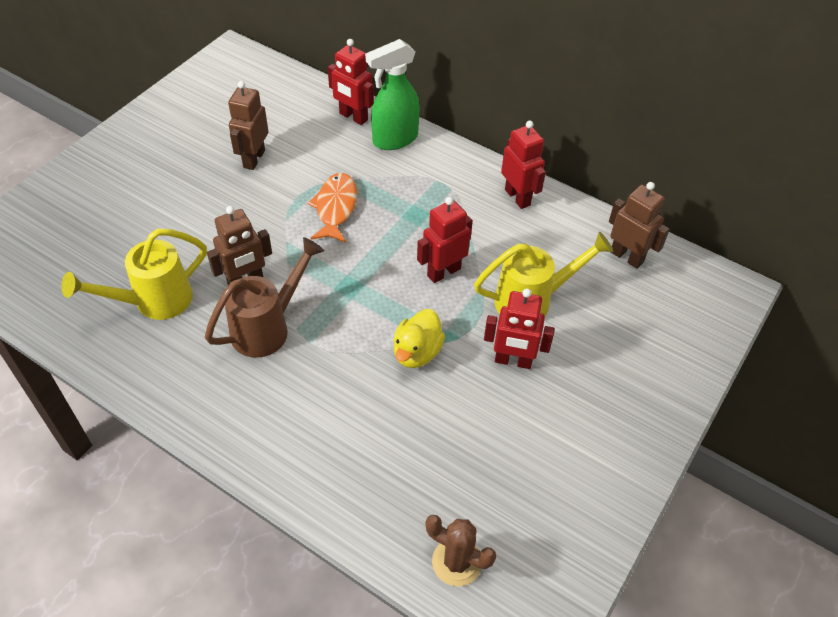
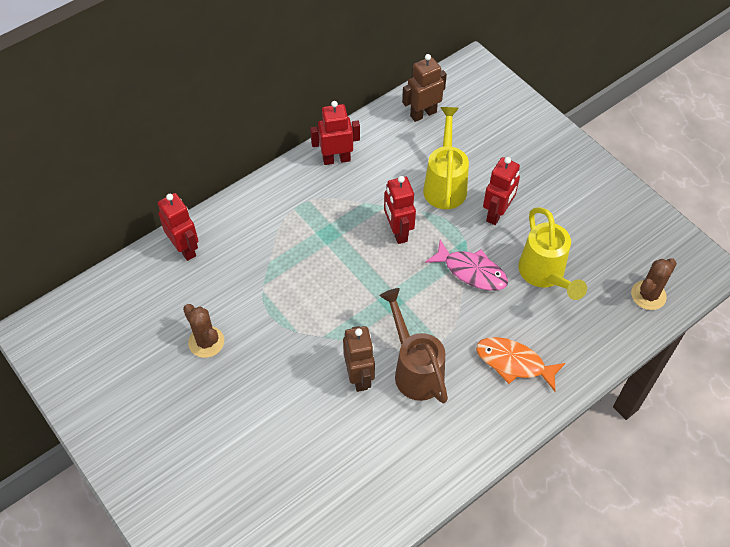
camera: 70 degrees left, 5 degrees up
yellow watering can [61,229,207,320] -> yellow watering can moved to [518,207,587,300]
brown robot [228,81,269,170] -> brown cactus [183,304,224,358]
orange fish [308,173,357,243] -> orange fish moved to [476,337,566,391]
red robot [328,39,374,125] -> red robot turned 90 degrees counterclockwise [158,193,198,261]
green spray bottle [365,39,420,150] -> none
yellow duck [393,309,445,368] -> pink fish [425,240,508,291]

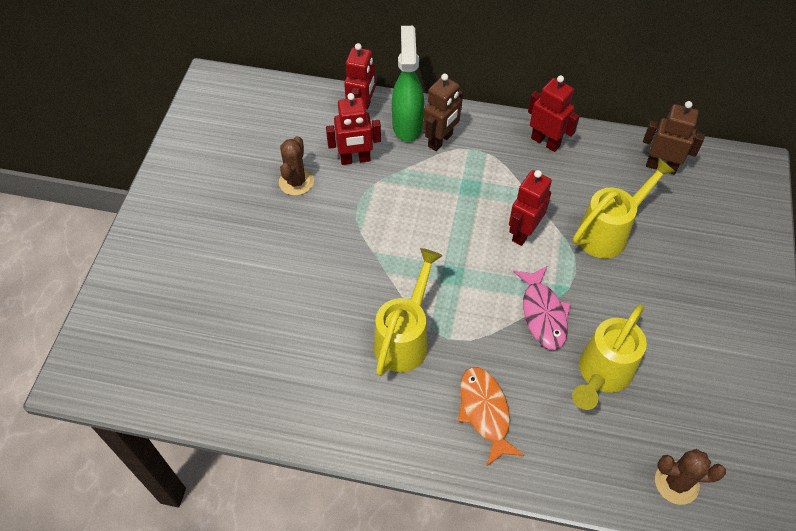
camera: 50 degrees right, 0 degrees up
brown robot [343,326,375,392] -> brown robot moved to [423,74,463,151]
brown watering can [380,288,448,403] -> yellow watering can [374,248,442,376]
red robot [483,157,520,225] -> red robot moved to [326,93,381,165]
none -> green spray bottle [392,26,424,142]

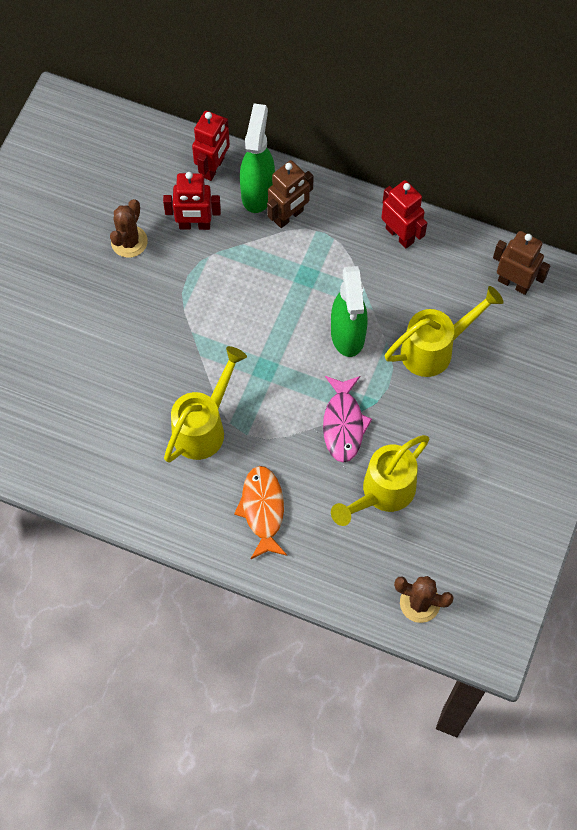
camera: 10 degrees right, 10 degrees up
red robot [509,170,552,246] -> green spray bottle [331,266,368,357]

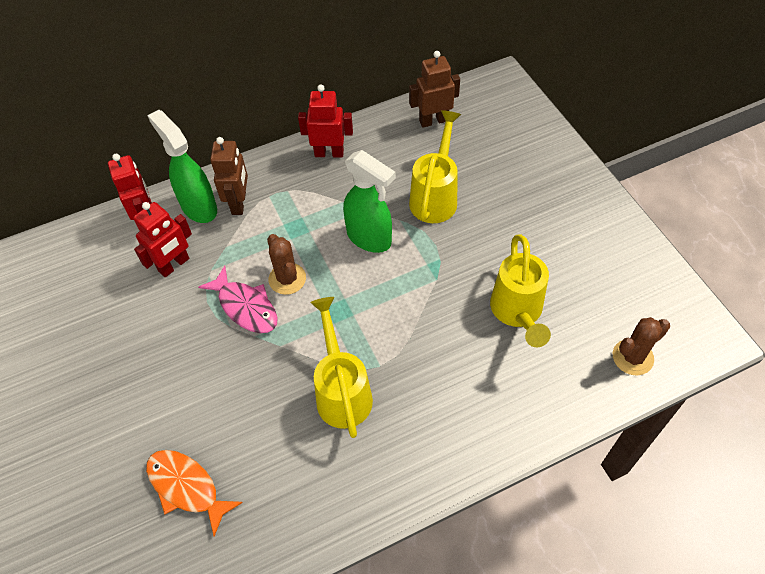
camera: 45 degrees left, 10 degrees down
brown cactus [110,199,148,258] -> brown cactus moved to [267,234,306,295]
orange fish [234,466,287,560] -> orange fish moved to [146,450,243,536]
pink fish [323,376,372,463] -> pink fish moved to [198,266,278,333]

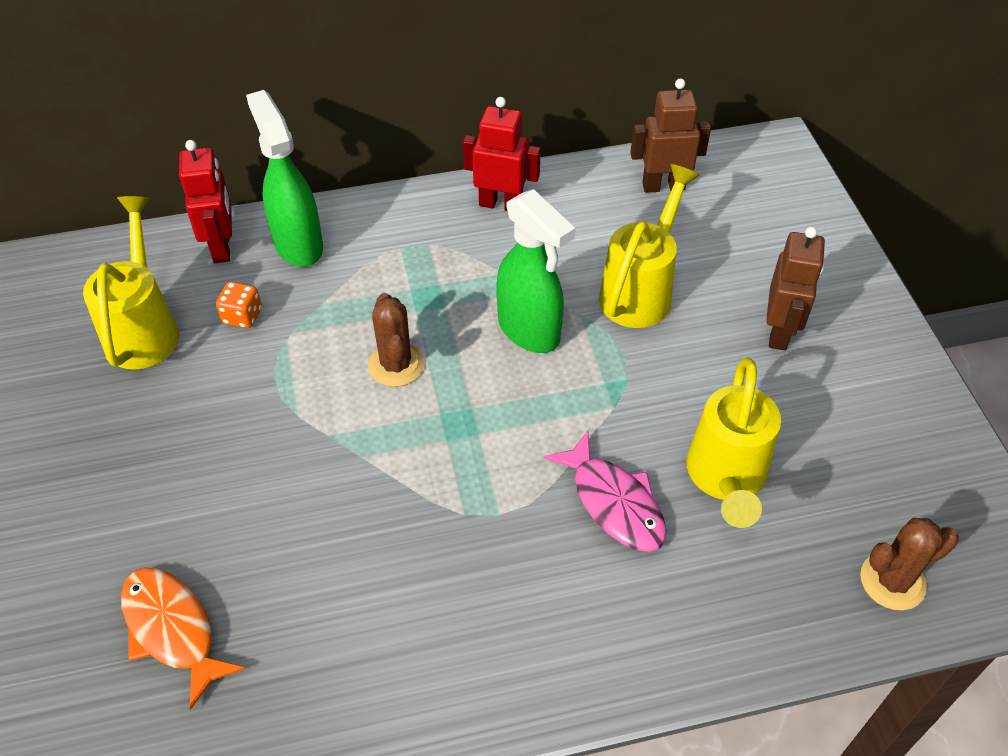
camera: 10 degrees right, 5 degrees down
red robot [133,202,192,277] -> orange dice [216,281,262,328]
pink fish [198,266,278,333] -> pink fish moved to [544,431,667,552]
brown robot [210,137,248,215] -> brown robot moved to [766,227,825,350]
yellow watering can [310,297,373,438] -> yellow watering can moved to [83,196,179,370]

